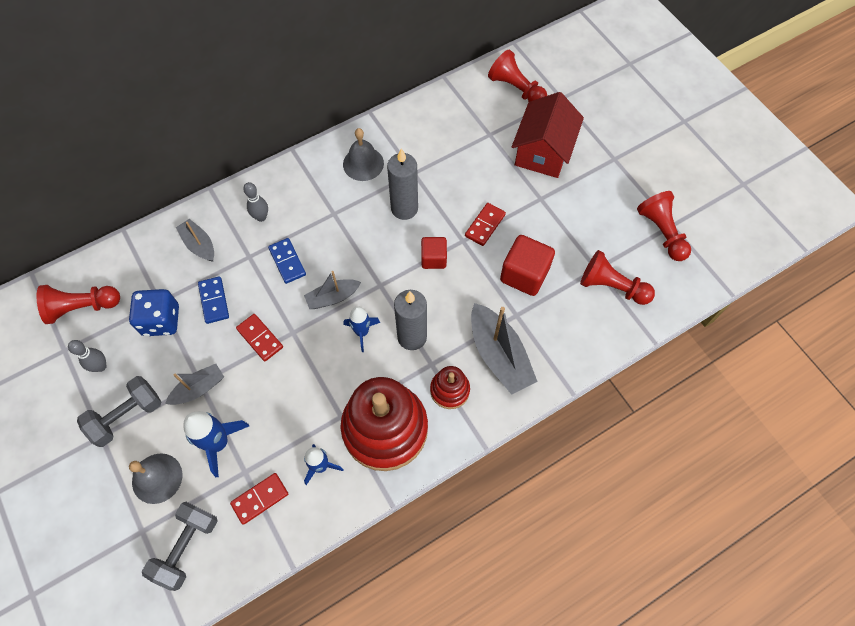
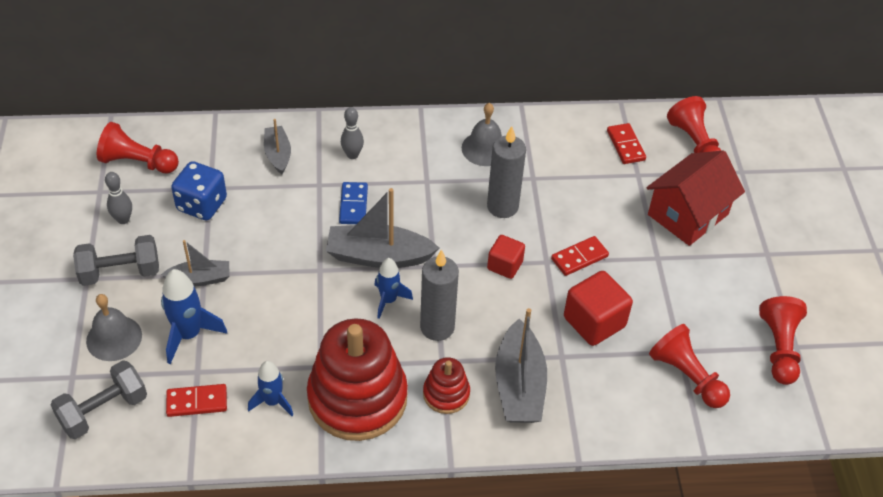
camera: 25 degrees right, 15 degrees down
blue domino [198,276,229,324] -> none
red domino [236,314,283,361] -> red domino moved to [607,123,646,164]
grey boat [304,271,361,309] -> grey boat [326,188,439,268], size x1.69

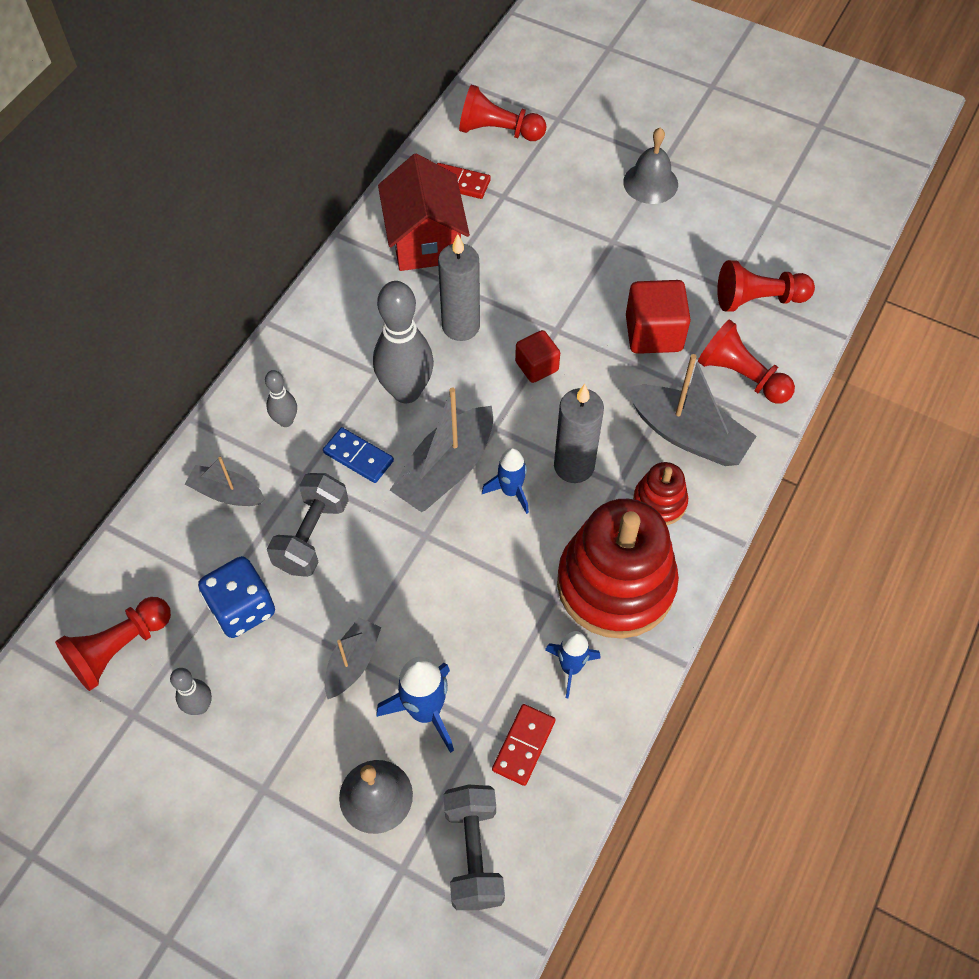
camera: 55 degrees left, 10 degrees up
grey dumbbell [73,235,159,286] -> grey dumbbell moved to [267,473,349,577]
grey bell [462,103,502,166] -> grey bell moved to [623,128,678,204]
red domino [551,236,609,276] -> none
red house [646,150,745,246] -> red house moved to [378,153,470,271]
red pawn [759,296,807,385] -> red pawn moved to [698,320,795,404]
none -> grey bowling pin [373,281,434,403]

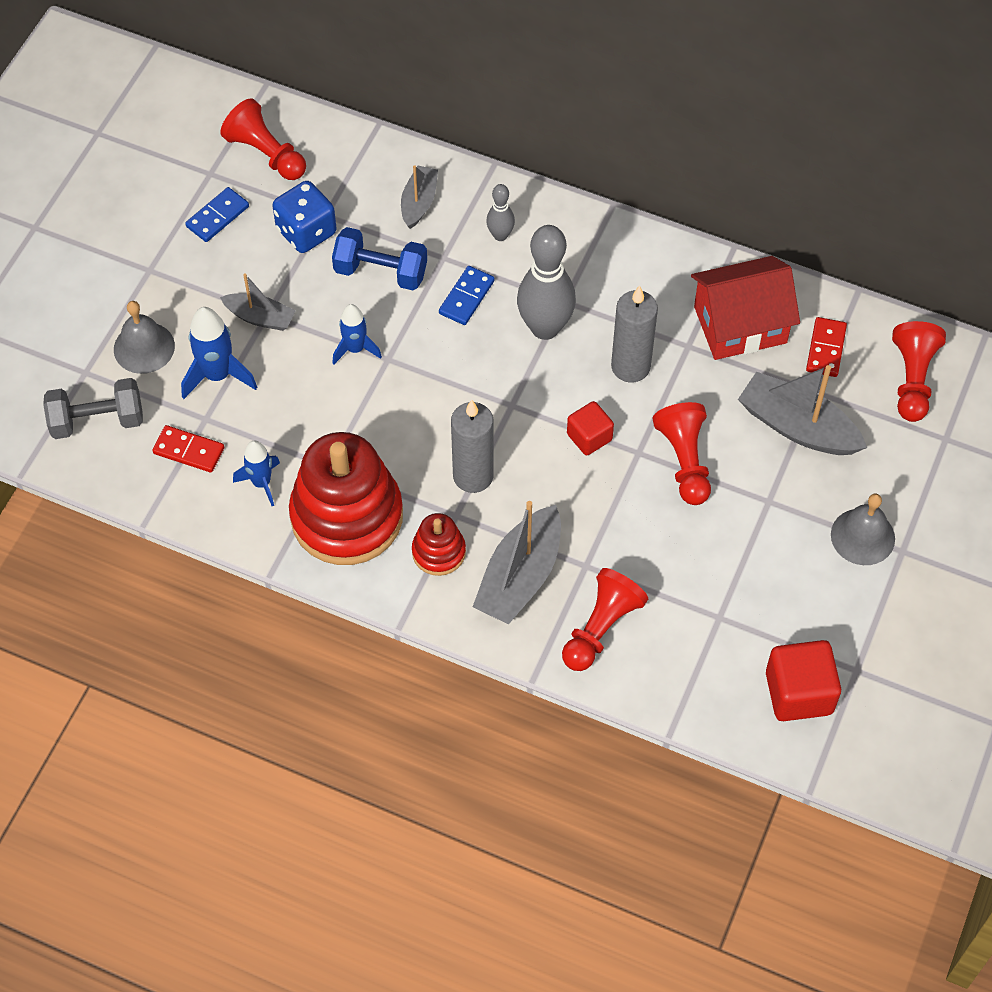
camera: 85 degrees right, 0 degrees up
grey bowling pin [170,668,212,715] -> blue domino [185,187,249,242]
grey dumbbell [267,473,349,577] -> blue dumbbell [332,227,427,290]
grey boat [390,387,493,512] -> grey boat moved to [738,365,867,455]
blue rocket [482,448,529,514] -> blue rocket moved to [333,304,382,364]
red cube [626,280,691,354] -> red cube moved to [766,640,841,721]
red pawn [717,260,815,312] -> red pawn moved to [652,402,711,505]

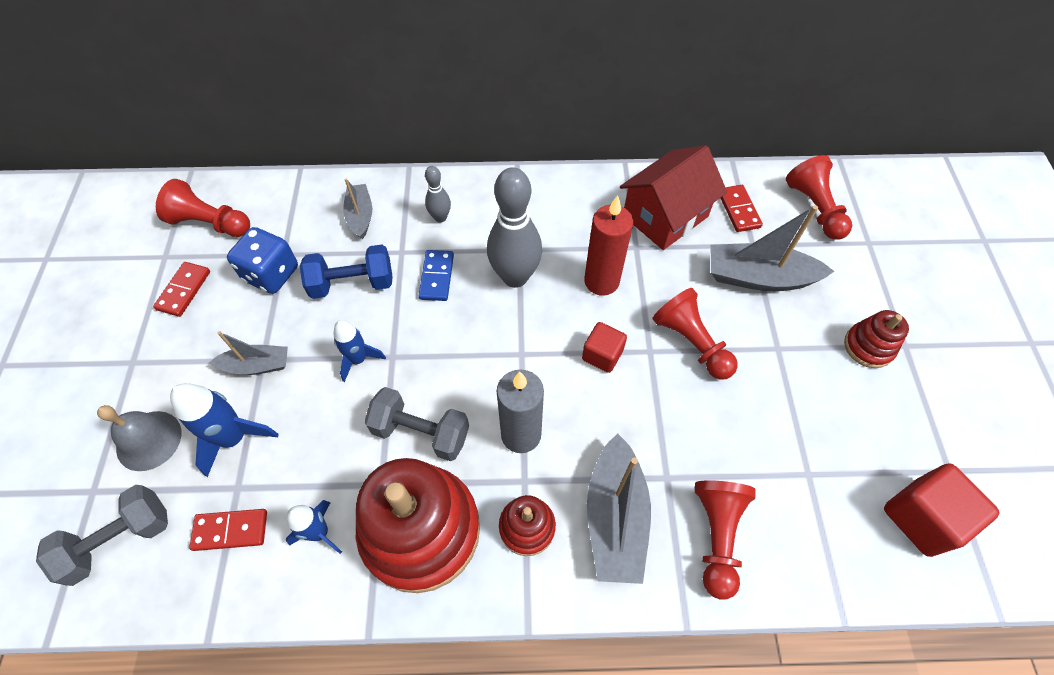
camera: 25 degrees left, 0 degrees up
blue domino [185,187,249,242] -> red domino [153,262,210,317]
grey candle [611,285,658,383] -> red candle [584,195,633,296]
grey bell [831,493,895,565] -> red stacking toy [844,310,909,368]
none -> grey dumbbell [364,387,469,461]

